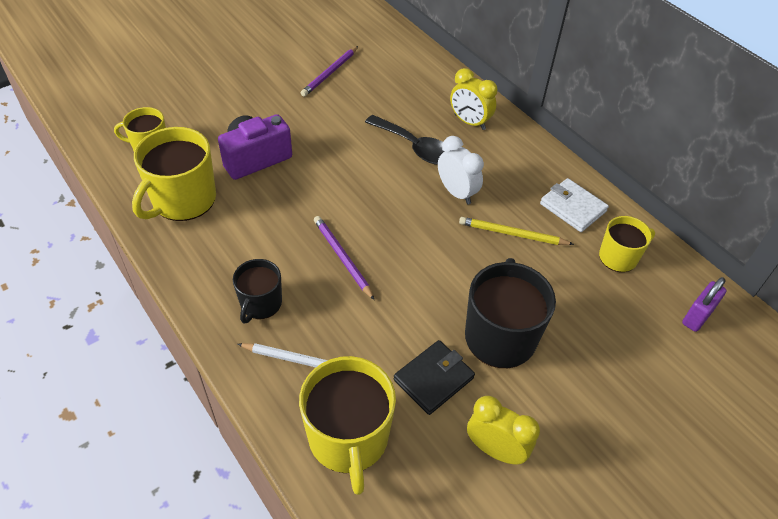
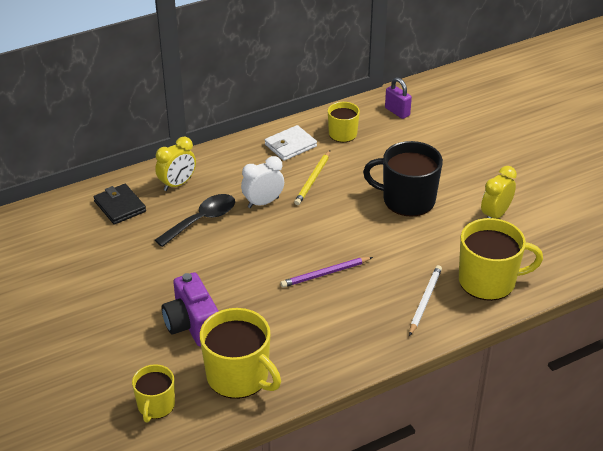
camera: 80 degrees left, 10 degrees down
black mug [233,259,282,324] -> none
purple pencil [301,46,358,97] -> none
black wallet [394,340,475,415] -> black wallet moved to [94,184,146,225]

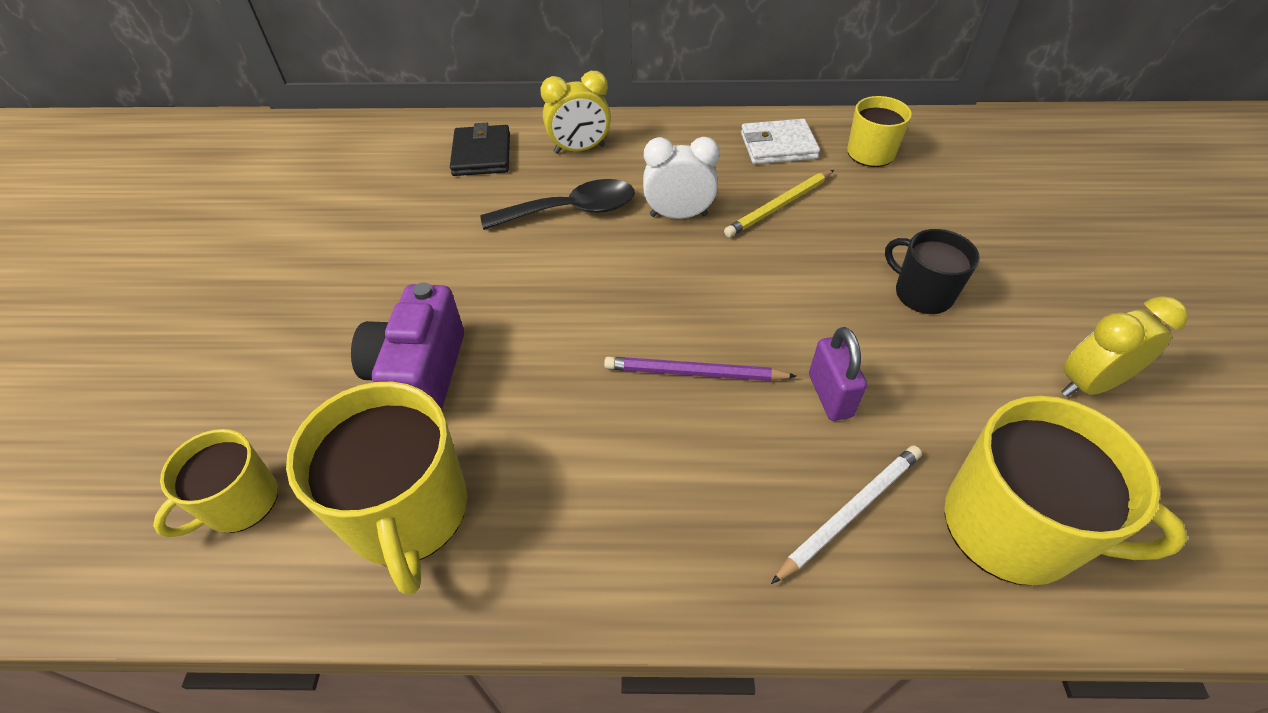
camera: 30 degrees right, 10 degrees up
black mug [363,141,443,217] -> black mug [885,229,980,314], size x0.59
purple padlock [385,77,412,119] -> purple padlock moved to [809,327,867,421]

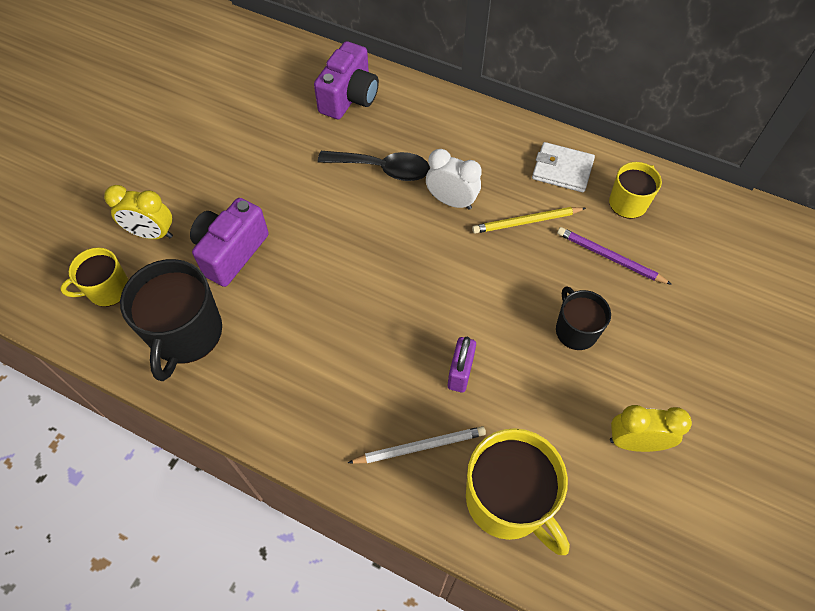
camera: 25 degrees right, 10 degrees up
yellow mug [286,382,467,595] -> black mug [120,259,222,381]
black wallet [450,123,510,176] -> purple camera [314,41,379,119]
yellow clock [540,71,611,154] -> yellow clock moved to [104,185,173,239]
purple pencil [604,357,796,381] -> purple pencil moved to [557,227,672,285]

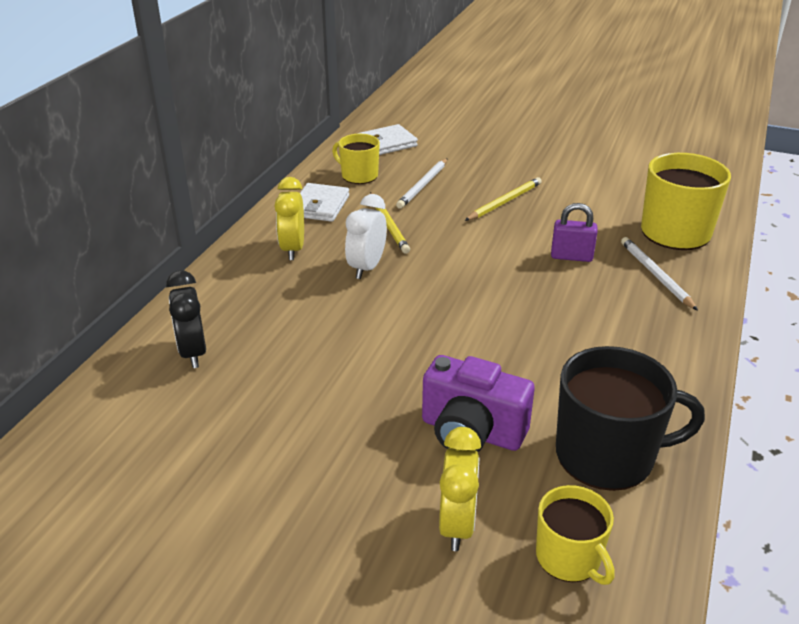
camera: 95 degrees left, 25 degrees down
purple camera [314,41,379,119] -> black clock [166,270,206,368]
black spoon [318,151,430,181] -> none
black mug [556,286,611,350] -> yellow pencil [465,177,542,221]
purple pencil [557,227,672,285] -> white pencil [396,158,448,209]
yellow clock [610,405,692,452] -> yellow clock moved to [275,177,304,260]
none -> white wallet [357,124,418,155]

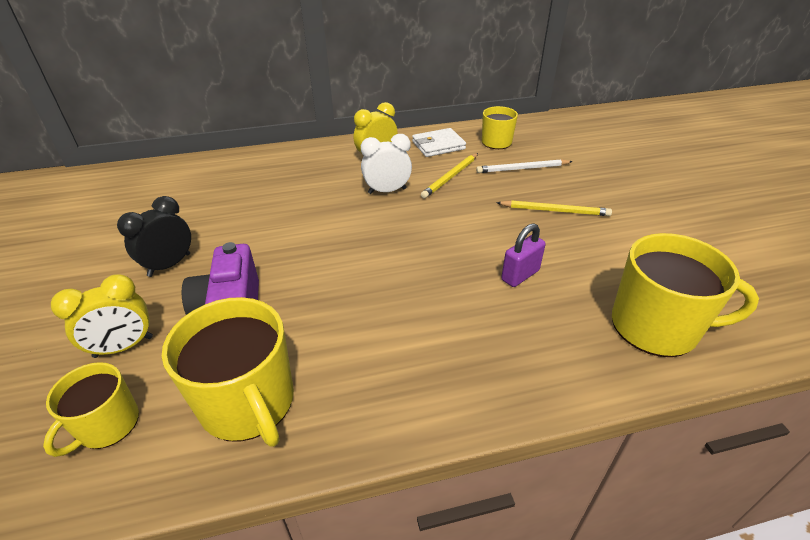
camera: 55 degrees right, 5 degrees up
black clock [166,270,206,368] -> black clock moved to [117,196,191,277]
white wallet [357,124,418,155] -> none
purple padlock [551,203,597,262] -> purple padlock turned 75 degrees clockwise [501,223,546,287]
black mug [556,346,705,491] -> yellow mug [162,297,294,447]
white pencil [621,237,698,311] -> none

